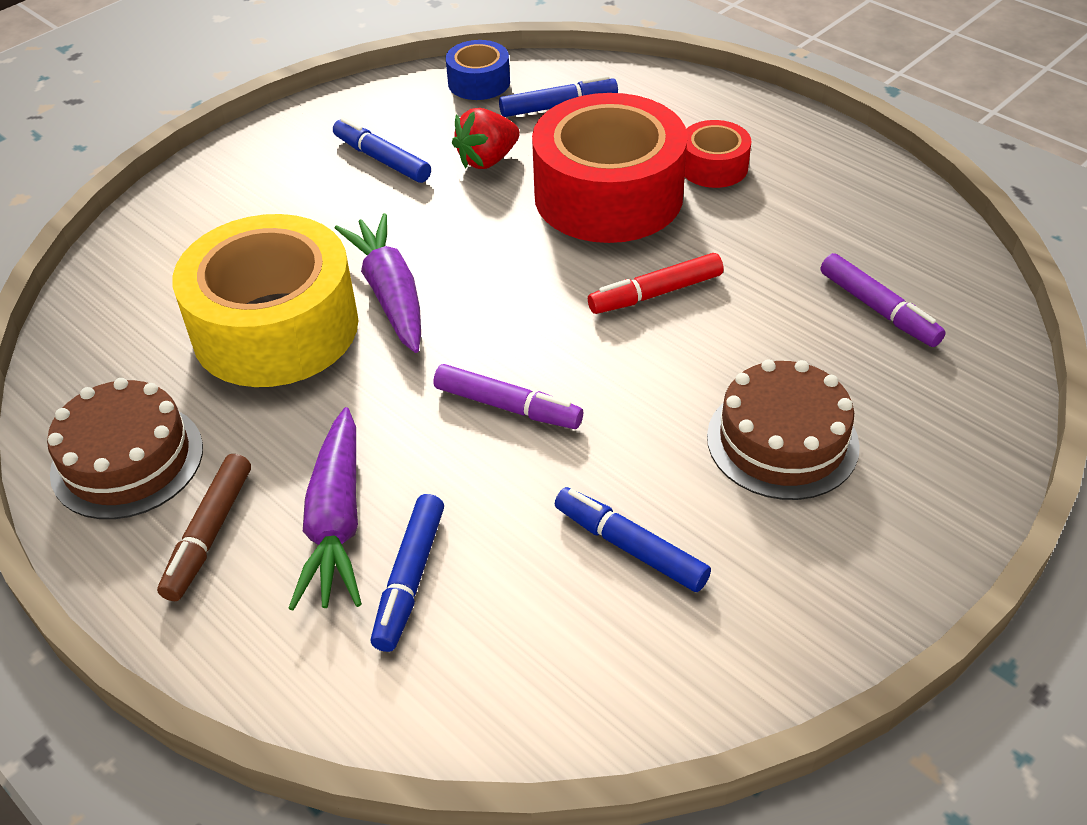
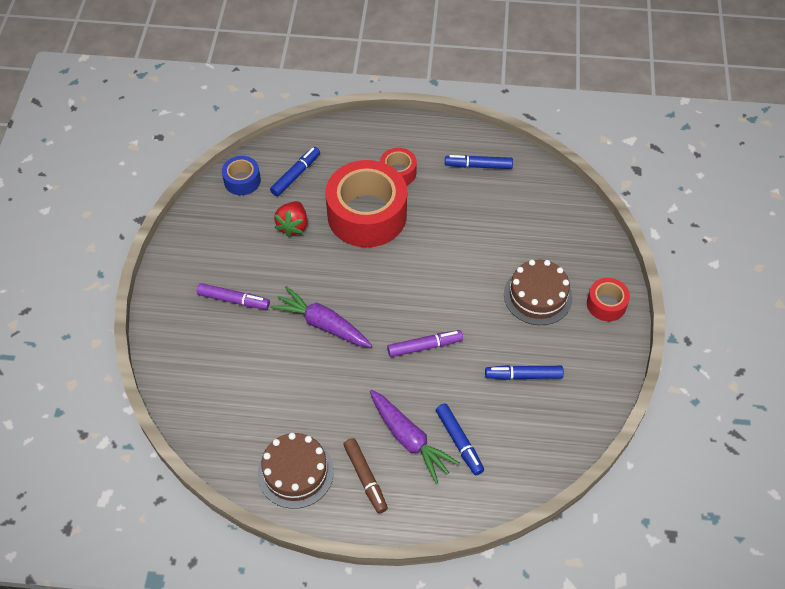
camera: 40 degrees left, 10 degrees up
yellow tape [172,214,358,387] -> none
blue marker [333,118,431,183] -> blue marker moved to [445,155,513,169]
red marker [588,253,724,314] -> none
purple marker [821,253,946,347] -> purple marker moved to [197,283,270,309]
none -> red tape [587,278,630,321]

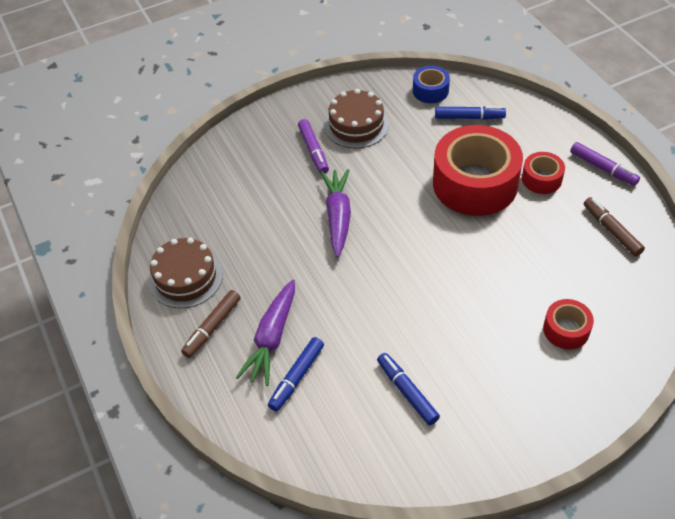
camera: 60 degrees right, 5 degrees down
red strawberry [274,201,307,237] -> none
purple marker [387,330,463,357] -> purple marker moved to [570,142,640,186]
blue marker [445,155,513,169] -> brown marker [584,197,645,256]
brown cake [504,260,573,325] -> brown cake moved to [324,89,389,148]
red tape [587,278,630,321] -> red tape moved to [543,299,594,349]

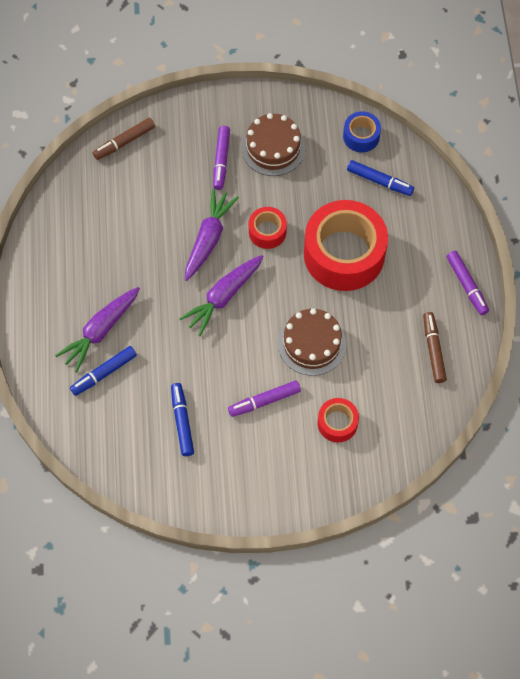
camera: 20 degrees right, 15 degrees up
brown cake [149,238,223,308] -> brown cake moved to [278,308,346,376]
brown marker [181,290,241,358] -> brown marker moved to [93,118,155,160]
red tape [522,152,565,194] -> red tape moved to [249,207,287,249]
none -> purple carrot [179,255,264,336]
none -> purple marker [228,380,301,417]

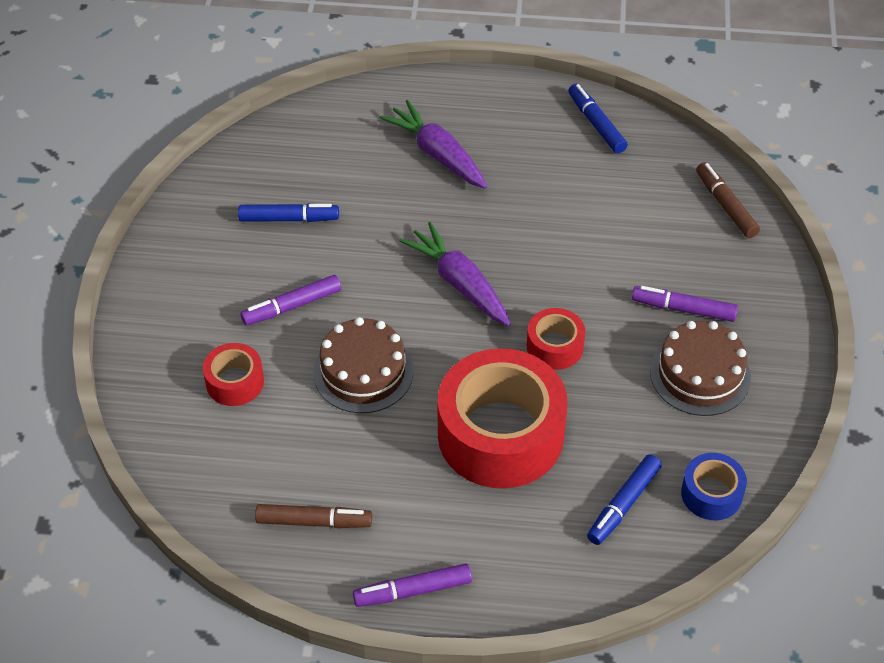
camera: 100 degrees right, 15 degrees down
blue marker [70,346,137,396] -> blue marker moved to [568,84,628,153]
purple carrot [185,188,239,281] -> none
purple marker [228,380,301,417] -> purple marker turned 105 degrees counterclockwise [240,275,341,326]

